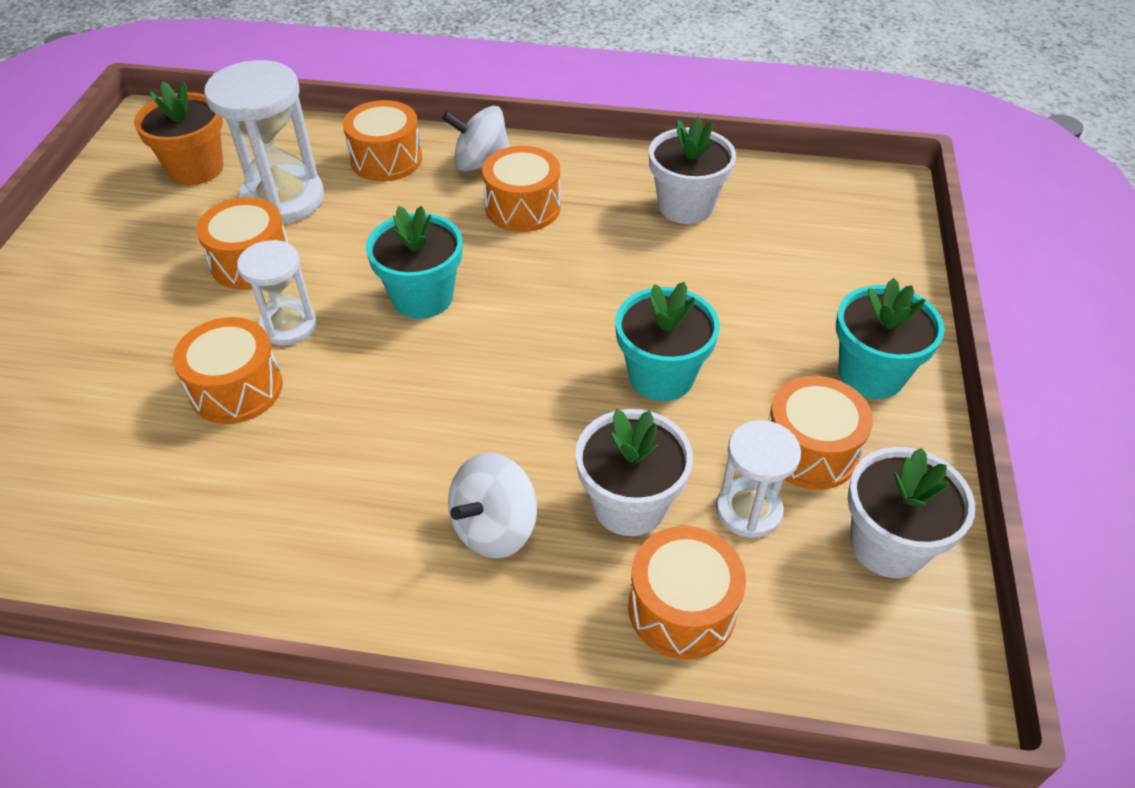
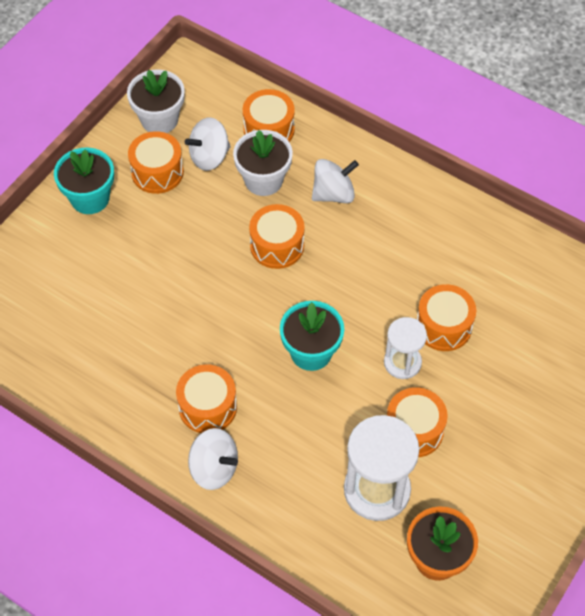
camera: 155 degrees left, 10 degrees up
orange drum [343,100,422,181] -> orange drum moved to [249,204,305,269]
turquoise flower pot [615,282,720,401] -> none
white flower pot [649,116,736,224] -> none
white hourglass [716,420,801,538] -> white spinning top [185,117,231,171]

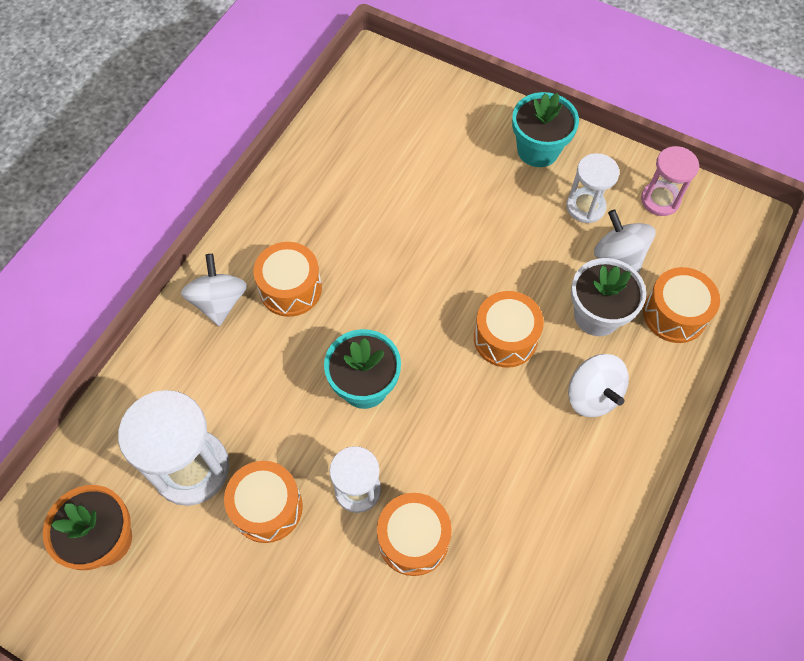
camera: 85 degrees right, 5 degrees up
white flower pot [127,69,185,133] -> pink hourglass [641,146,699,216]
orange drum [128,131,184,194] -> white hourglass [566,153,619,223]
white spinning top [188,428,238,490] -> white spinning top turned 150 degrees clockwise [181,254,247,326]

